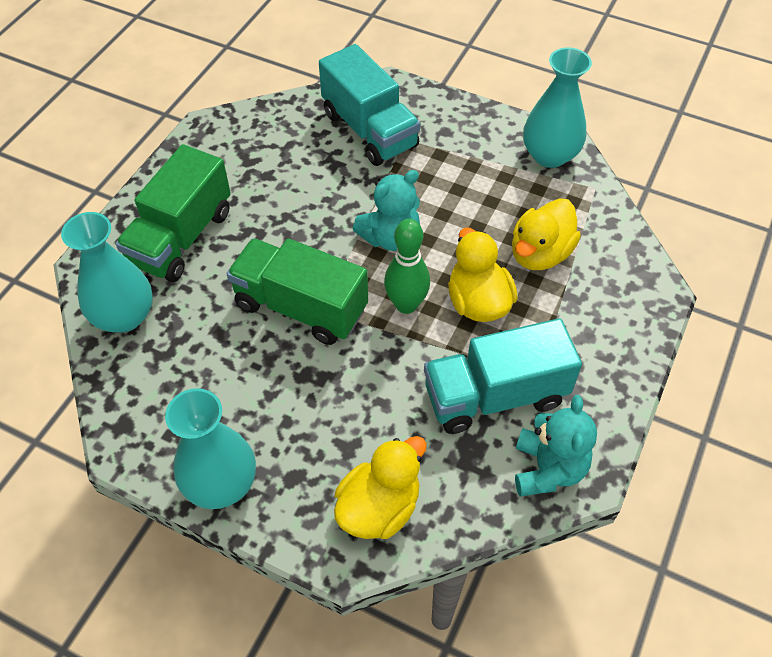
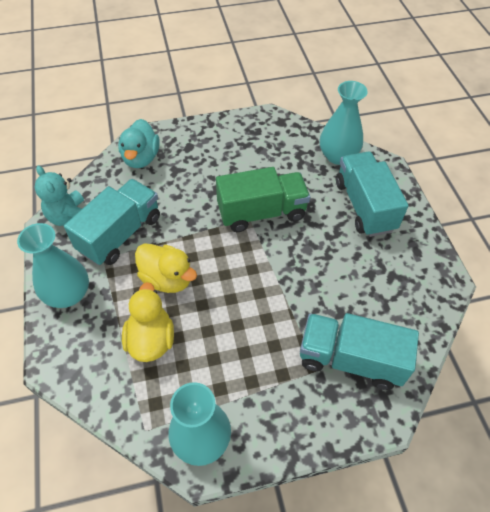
camera: 140 degrees right, 0 degrees up
green truck [116,144,231,282] -> turquoise truck [336,152,409,237]
turquoise vase [165,388,256,509] -> turquoise vase moved to [17,223,89,308]
yellow duck [334,436,427,539] -> turquoise duck [118,119,160,168]
turquoise teddy bear [353,170,420,251] -> none
green bowling pin [384,219,430,314] -> none

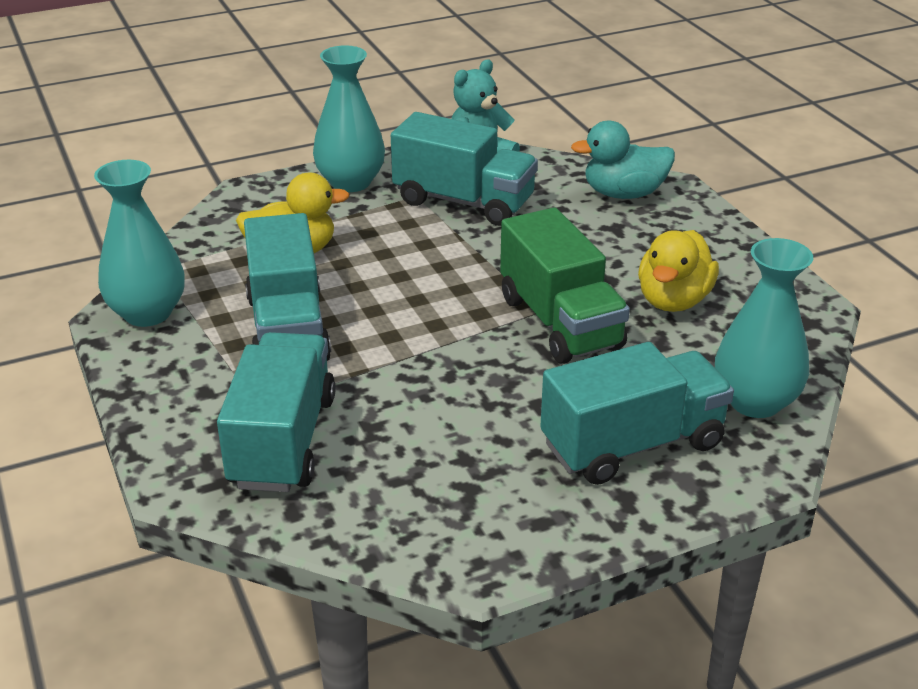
camera: 80 degrees right, 20 degrees down
yellow duck [135,243,197,293] -> yellow duck moved to [638,230,719,312]
none -> turquoise truck [244,213,331,361]

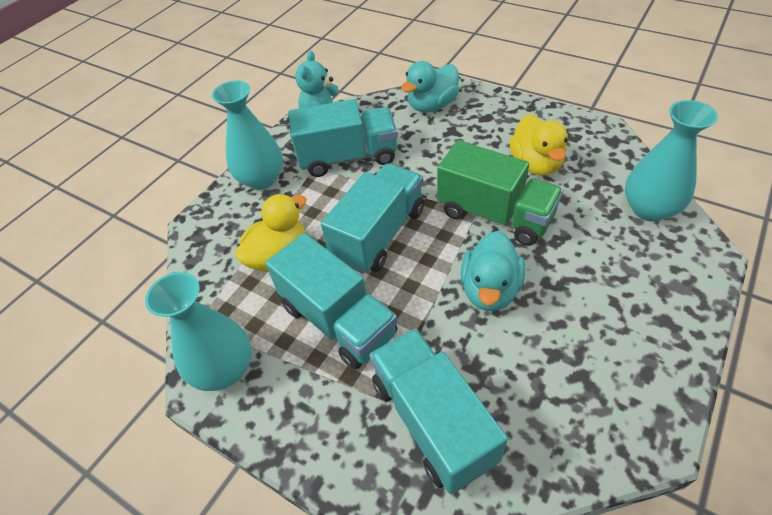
camera: 30 degrees left, 15 degrees up
turquoise truck [540,342,734,485] -> turquoise truck moved to [321,163,424,274]
none -> turquoise duck [460,231,525,311]

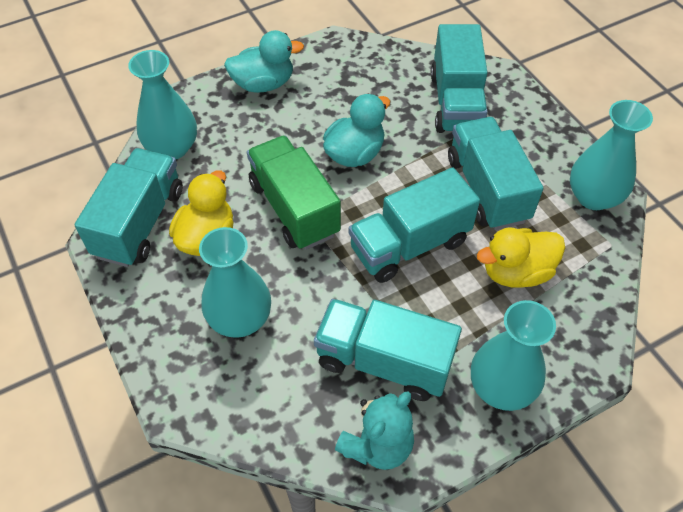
camera: 155 degrees left, 5 degrees up
turquoise duck [401,61,459,112] -> turquoise duck moved to [224,30,304,93]
none -> turquoise truck [74,148,183,267]
none -> turquoise vase [199,227,271,338]

